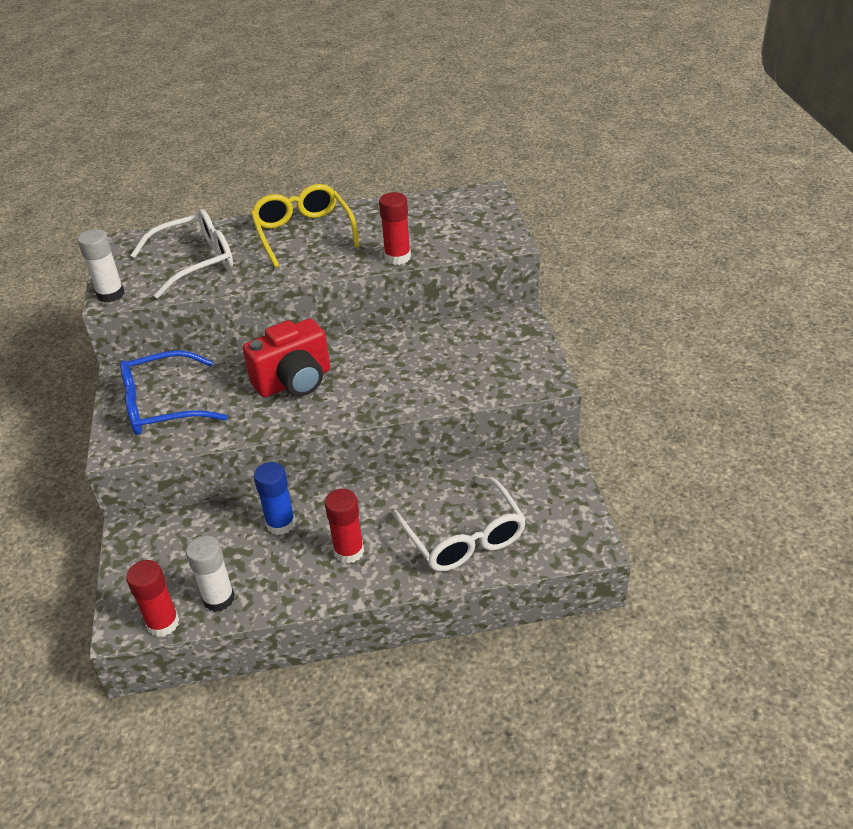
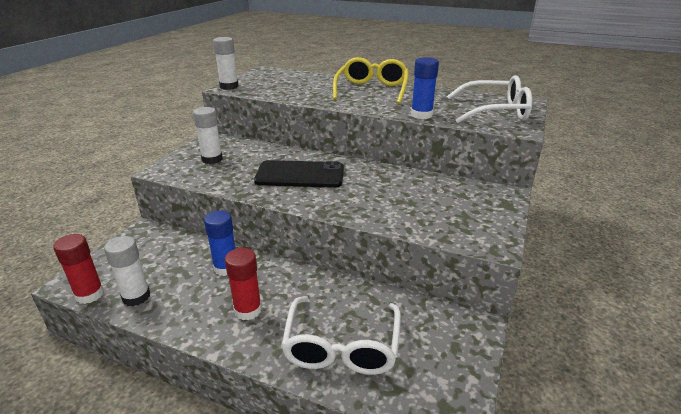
camera: 30 degrees right, 10 degrees down
blue glasses [120,350,228,435] -> white glue stick [193,107,223,164]
white glasses [131,209,233,298] -> white glasses moved to [447,75,532,123]
red camera [243,318,330,397] -> black phone [254,160,344,188]
red glue stick [379,192,411,265] -> blue glue stick [411,57,439,119]

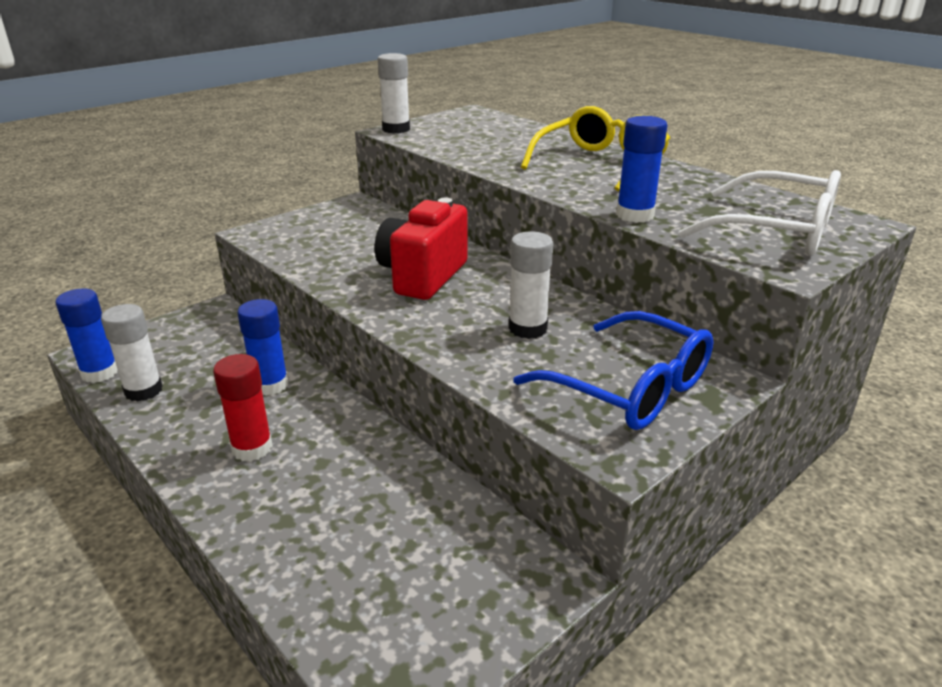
camera: 25 degrees right, 0 degrees up
red glue stick [53,234,104,304] -> blue glue stick [55,289,118,383]
white glue stick [193,107,223,164] -> white glue stick moved to [509,232,553,339]
black phone [254,160,344,188] -> red camera [375,198,468,300]
white glasses [281,296,401,375] -> none
none -> blue glasses [514,311,713,430]

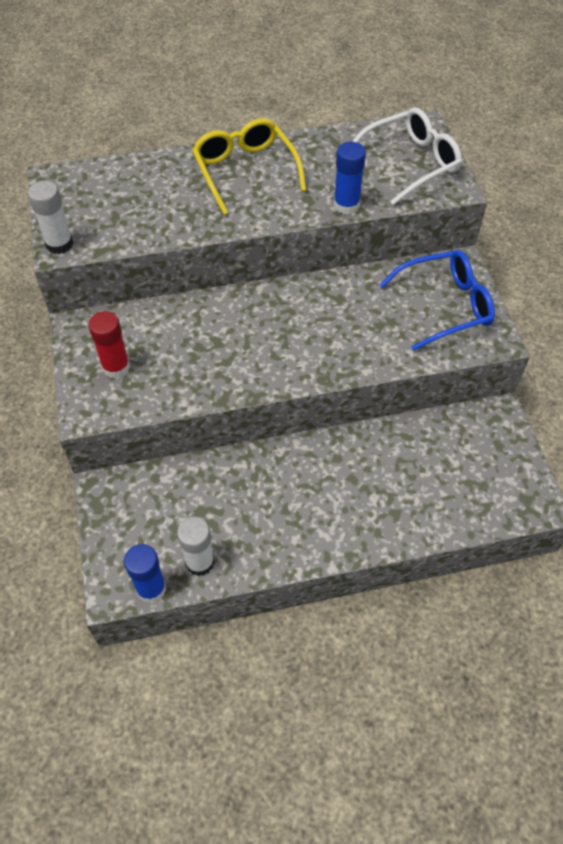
camera: 60 degrees left, 25 degrees up
red glue stick [213,354,273,461] -> red glue stick moved to [88,311,130,378]
blue glue stick [238,299,288,396] -> none
red camera [375,198,468,300] -> none
white glue stick [509,232,553,339] -> none

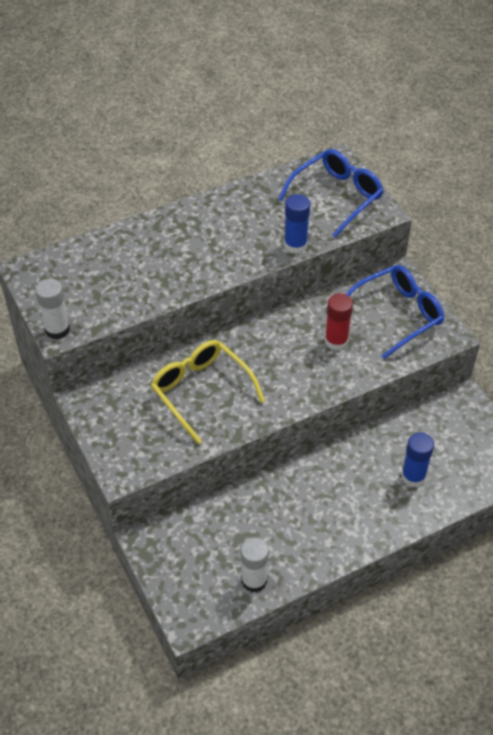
camera: 15 degrees left, 5 degrees down
red glue stick [88,311,130,378] -> red glue stick moved to [325,293,353,350]
blue glue stick [124,544,166,603] -> blue glue stick moved to [401,432,434,487]
yellow glasses [192,118,307,215] -> yellow glasses moved to [151,340,265,444]
white glasses [352,108,462,205] -> blue glasses [278,149,384,238]

